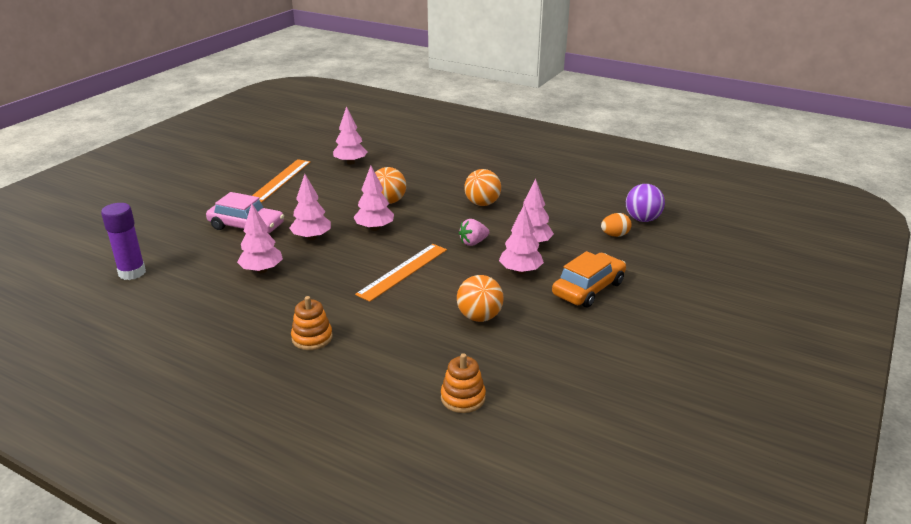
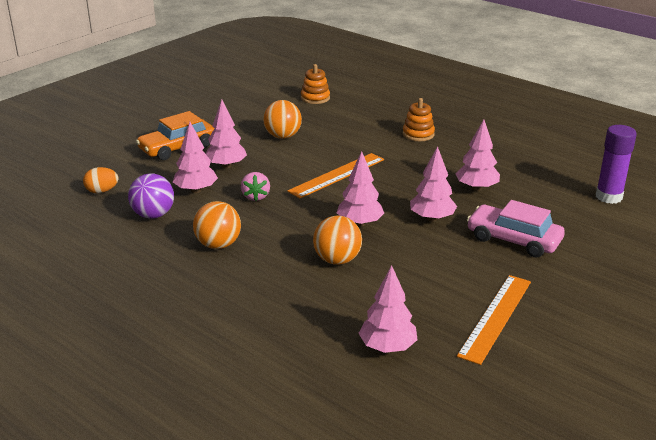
camera: 170 degrees left, 0 degrees up
pink strawberry [459,219,489,246] -> pink strawberry turned 105 degrees clockwise [241,172,270,201]
purple ball [626,184,665,222] -> purple ball moved to [128,173,174,219]

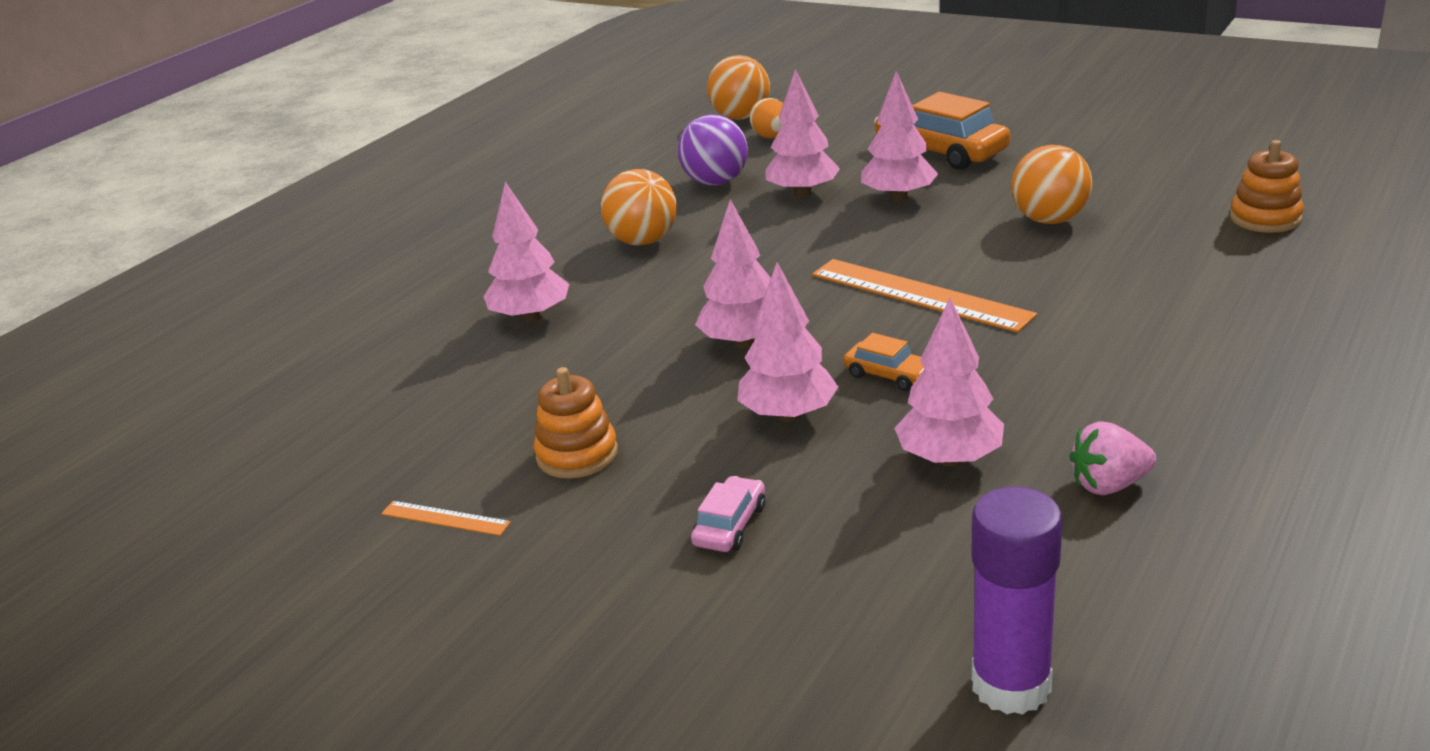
camera: 85 degrees right, 0 degrees up
pink strawberry [241,172,270,201] -> pink strawberry moved to [1069,421,1157,495]
orange ball [313,216,362,265] -> orange ball moved to [707,55,770,120]
pink tree [359,265,417,353] -> pink tree moved to [483,182,569,323]
orange stacking toy [403,98,435,141] -> orange stacking toy moved to [534,367,618,479]
orange ruler [457,275,531,365] -> orange ruler [381,501,511,536], size x0.47
pink car [467,200,565,258] -> pink car [691,476,765,552], size x0.49
none -> orange car [843,333,924,391]

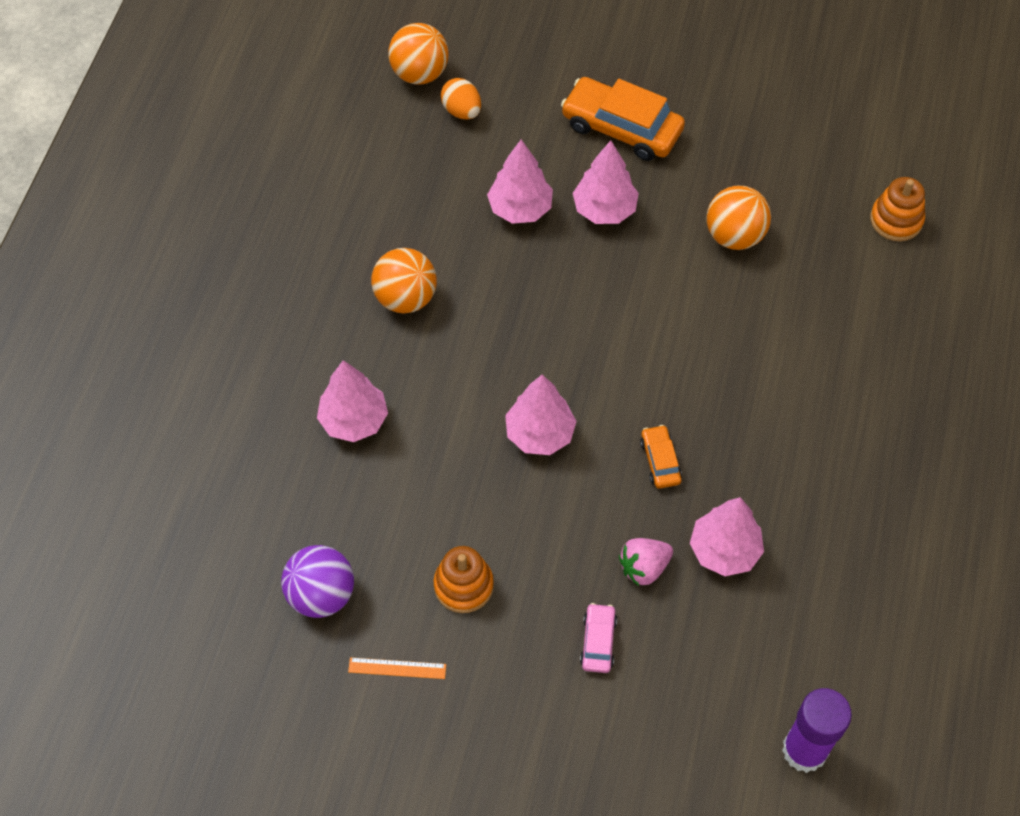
camera: 20 degrees left, 30 degrees up
purple ball [678,115,748,186] -> purple ball moved to [281,545,354,618]
pink tree [737,262,838,422] -> none
orange ruler [812,259,1037,333] -> none
orange car [843,333,924,391] -> orange car turned 120 degrees counterclockwise [640,425,682,489]
pink strawberry [1069,421,1157,495] -> pink strawberry moved to [619,538,673,586]

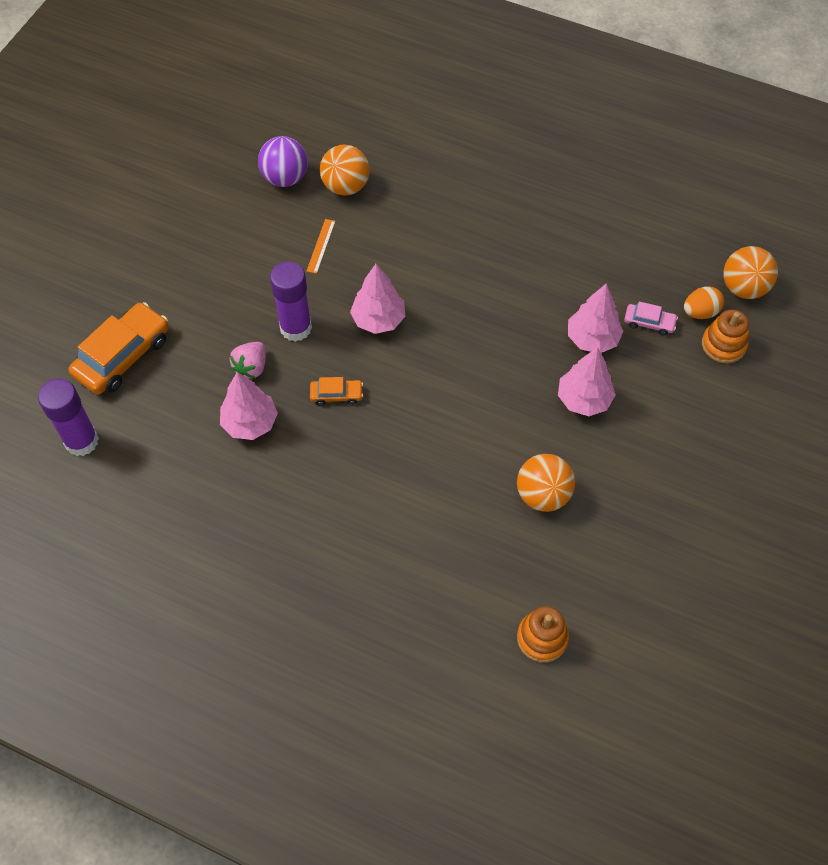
camera: 100 degrees right, 0 degrees up
pink tree [317,360,388,442] -> none
orange ruler [348,657,446,679] -> orange ruler moved to [306,219,336,274]
orange ball [371,248,437,314] -> orange ball moved to [320,144,369,196]
orange stacking toy [434,546,494,613] -> orange stacking toy moved to [702,309,749,364]
orange car [561,77,685,161] -> orange car moved to [69,302,169,395]
pink car [580,603,617,673] -> pink car moved to [624,302,678,336]
pink strawberry [619,538,673,586] -> pink strawberry turned 135 degrees counterclockwise [230,342,266,379]
none -> purple glue stick [270,261,312,342]

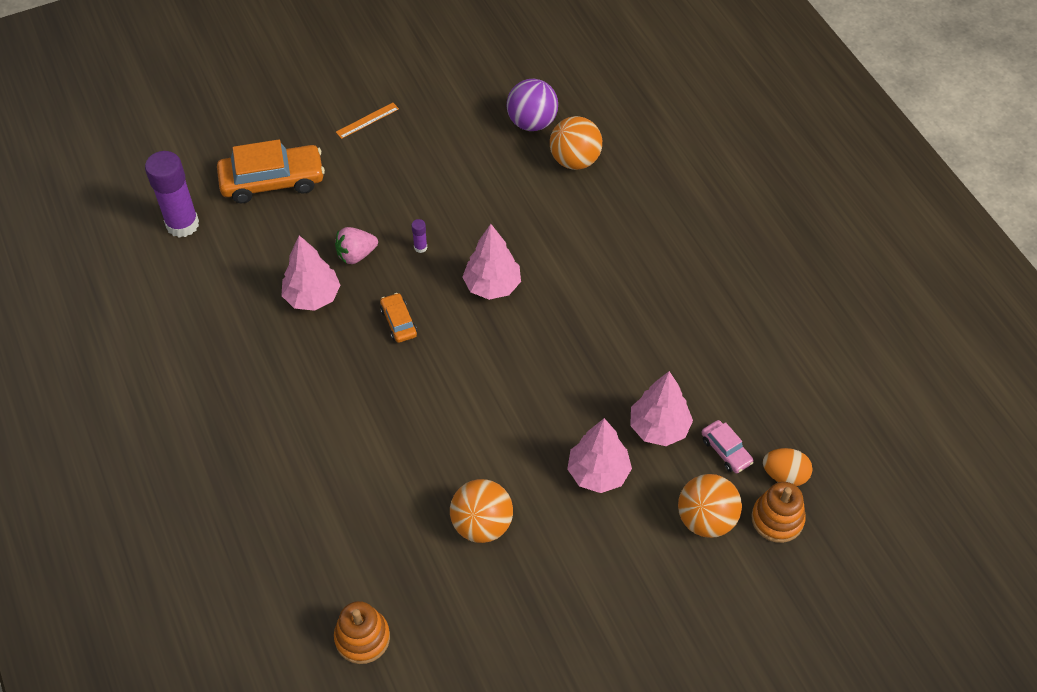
camera: 40 degrees right, 5 degrees down
purple glue stick [270,261,312,342] -> purple glue stick [411,219,427,253], size x0.40
orange ruler [306,219,336,274] -> orange ruler moved to [336,103,399,139]
orange car [310,377,363,405] -> orange car turned 150 degrees counterclockwise [380,293,417,343]
orange ball [723,246,778,299] -> orange ball moved to [678,474,742,538]

